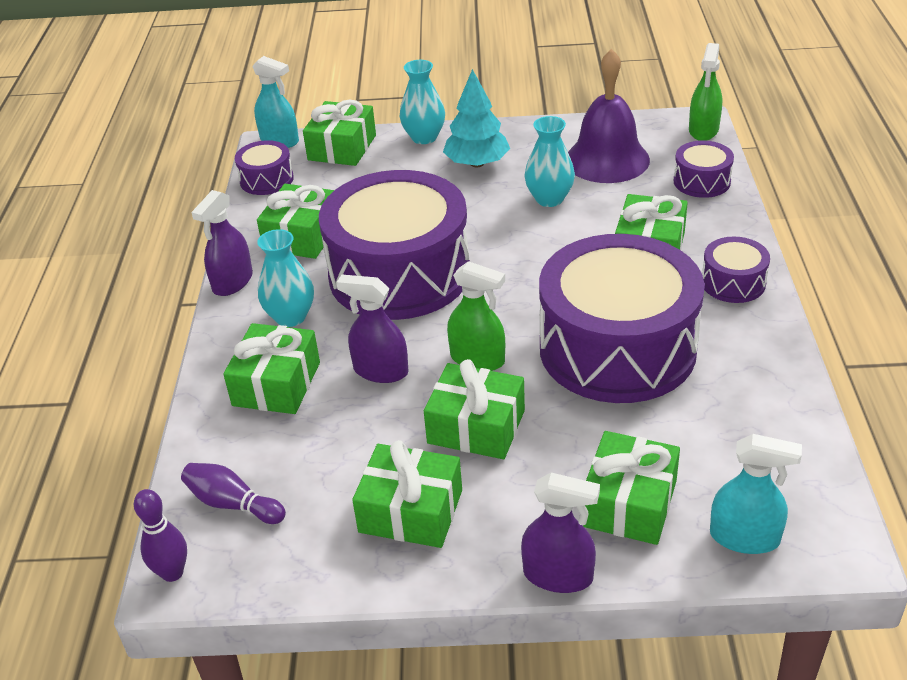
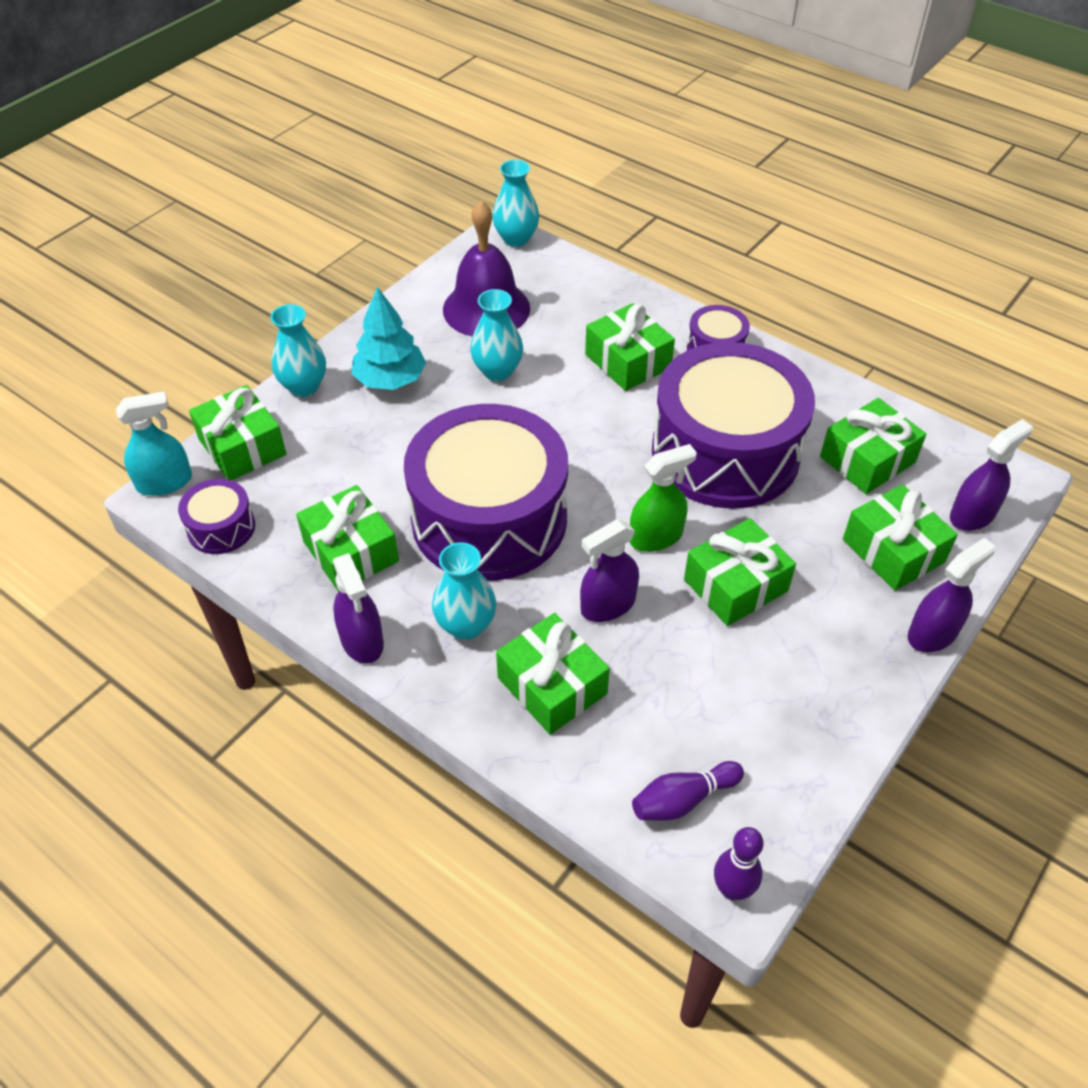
camera: 55 degrees left, 10 degrees up
green gift [352,440,462,548] -> green gift moved to [820,398,926,494]
purple drum [674,141,734,198] -> none
green spray bottle [689,43,722,141] -> turquoise vase [492,160,539,247]
turquoise spray bottle [710,434,802,554] -> purple spray bottle [950,419,1033,531]

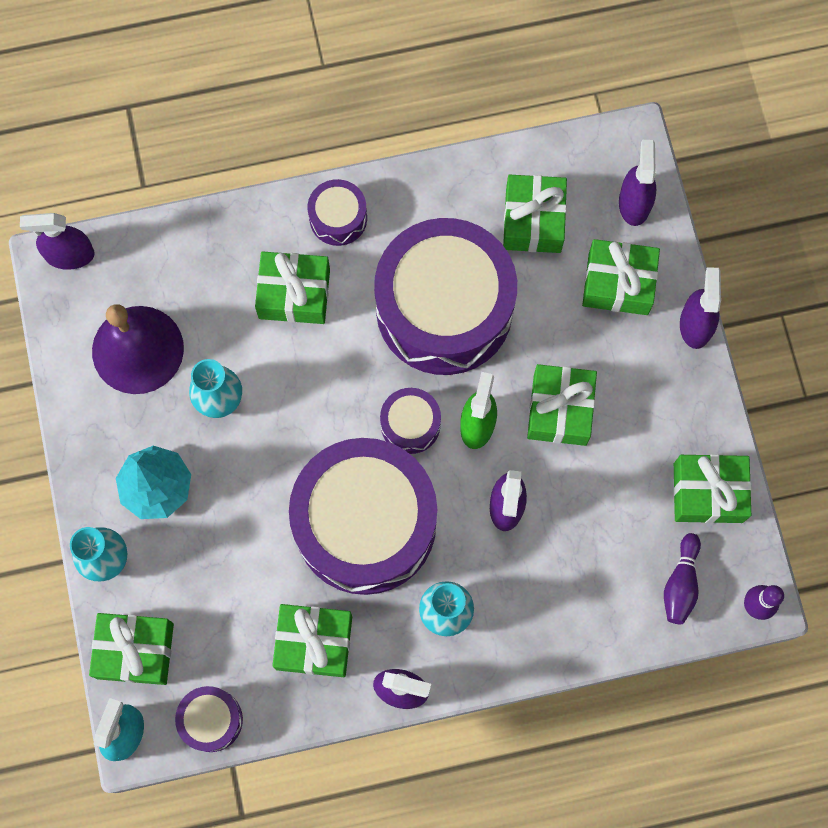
camera: 50 degrees left, 25 degrees up
turquoise vase [492,160,539,247] -> purple spray bottle [20,213,95,270]
green gift [496,613,610,735] -> green gift moved to [673,454,752,523]
none -> purple drum [380,388,441,454]

